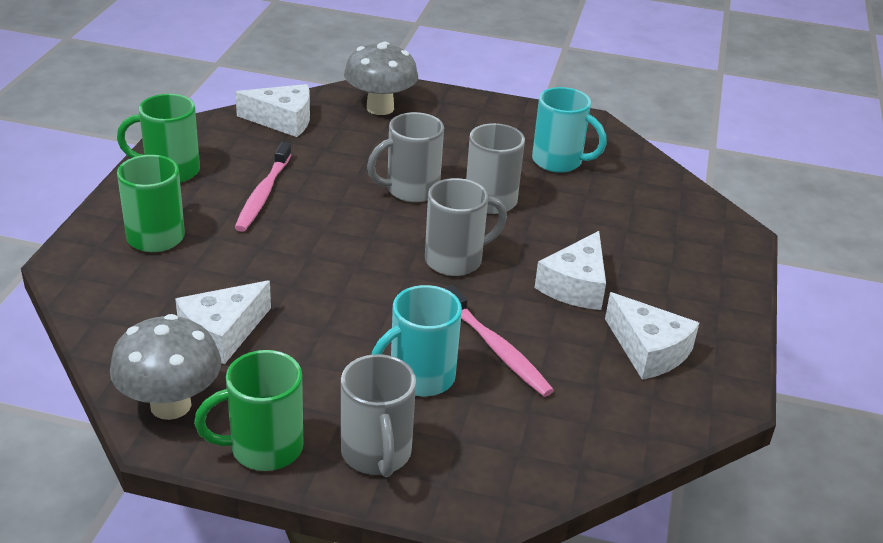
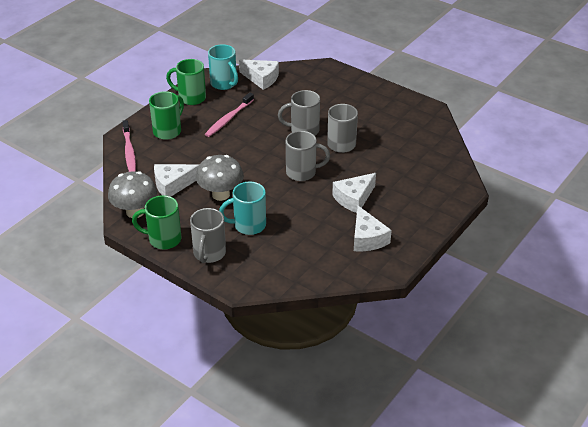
camera: 25 degrees right, 5 degrees up
grey mushroom [344,41,418,115] -> grey mushroom moved to [196,155,244,201]
pink toothbrush [444,285,554,397] -> pink toothbrush moved to [122,120,136,172]
turquoise mug [532,87,607,173] -> turquoise mug moved to [208,44,238,90]

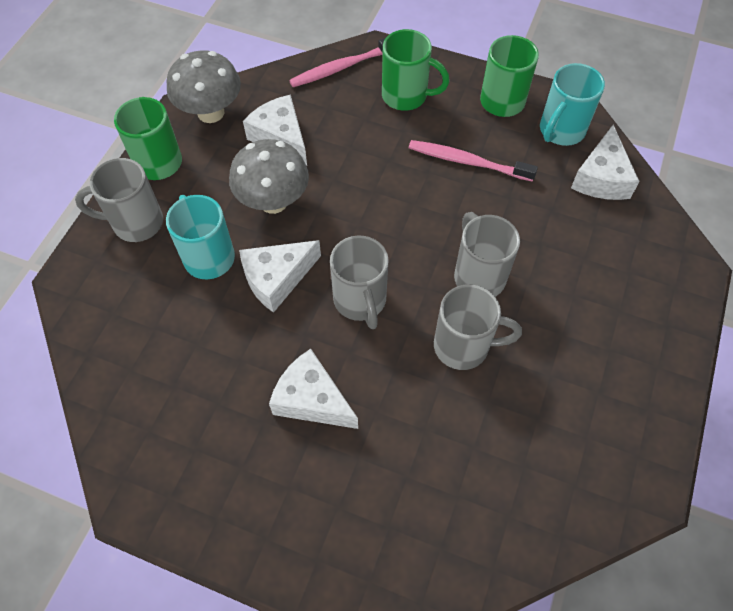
camera: 75 degrees right, 20 degrees up
white cheese [354,206,392,252] -> white cheese moved to [239,240,321,313]

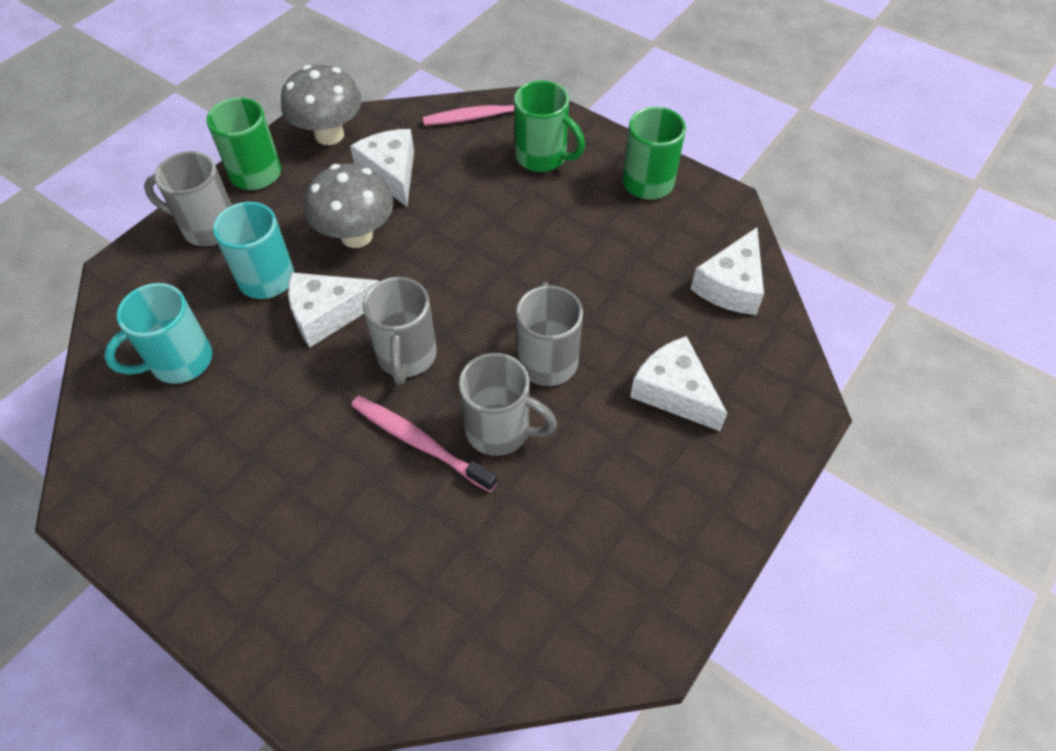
camera: 15 degrees right, 5 degrees down
white cheese [269,349,358,429] -> white cheese moved to [630,336,727,431]
pink toothbrush [409,140,538,182] -> pink toothbrush moved to [351,396,498,492]
turquoise mug [540,63,605,146] -> turquoise mug moved to [104,283,212,384]

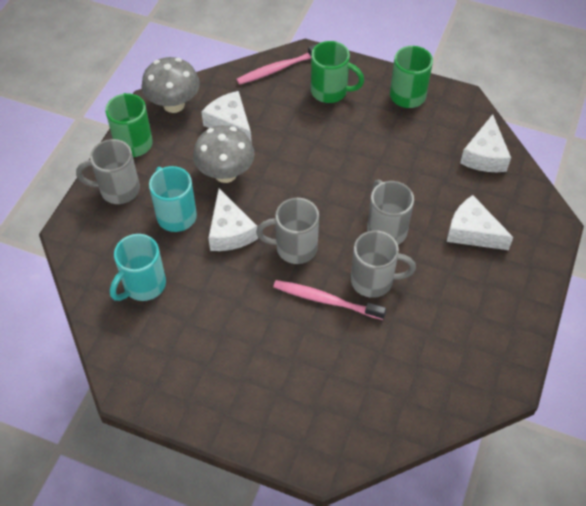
camera: 15 degrees left, 0 degrees up
white cheese [288,272,379,348] -> white cheese turned 75 degrees counterclockwise [208,189,258,251]
grey mug [363,277,437,385] -> grey mug turned 105 degrees clockwise [256,198,319,264]

